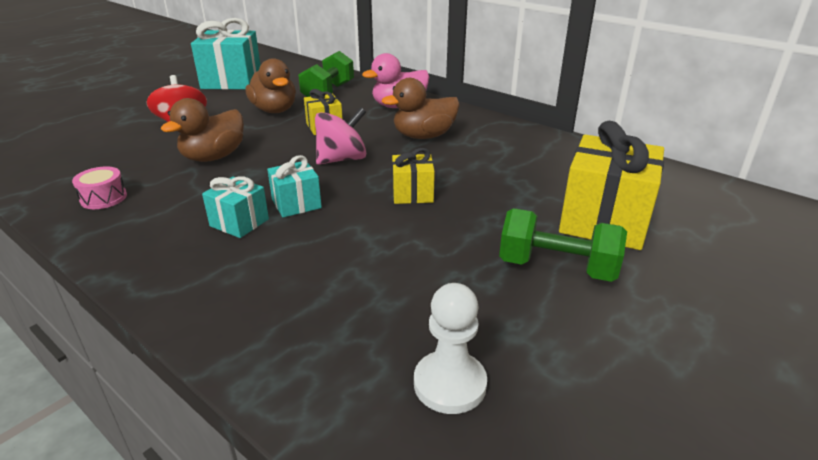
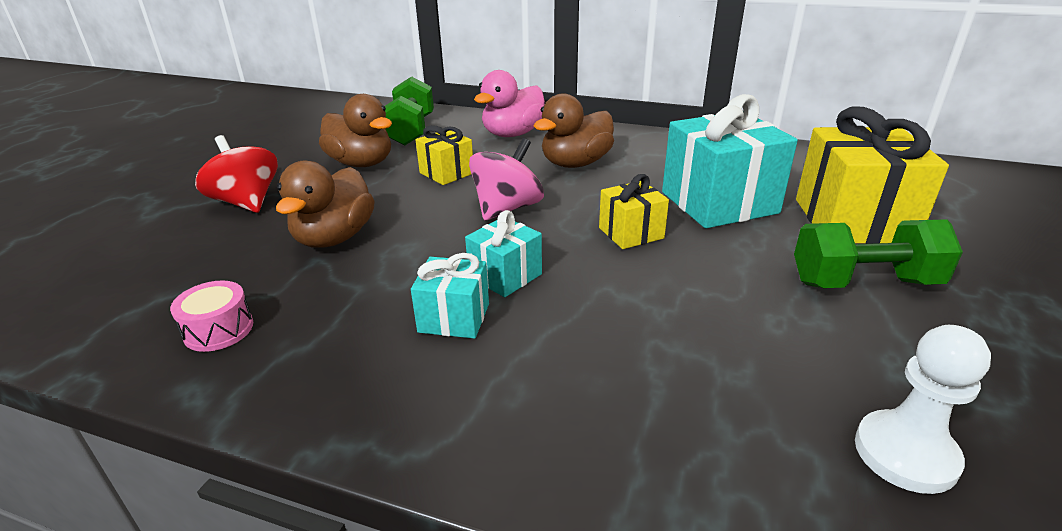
camera: 20 degrees left, 0 degrees up
turquoise gift [191,18,260,90] -> turquoise gift moved to [662,94,798,228]

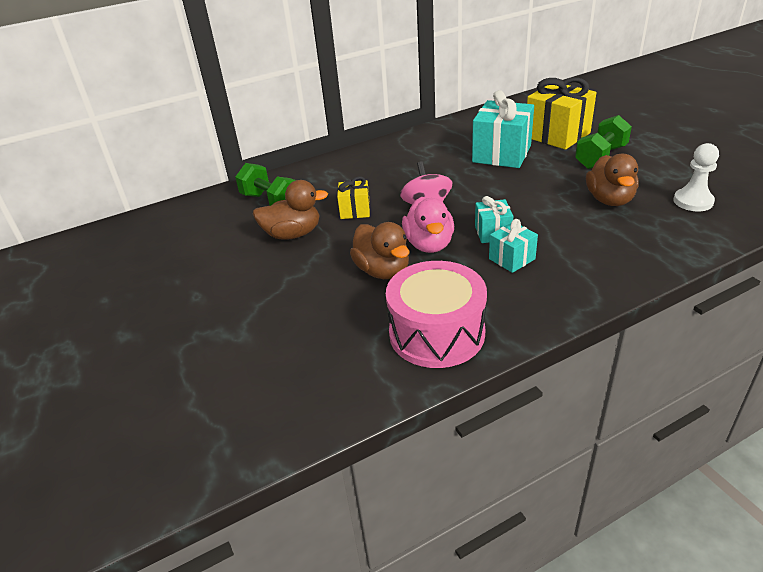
camera: 45 degrees left, 5 degrees up
pink drum [170,280,253,352] -> pink drum [386,261,487,368], size x2.30
red spinning top [195,135,278,213] -> none
pink duck [474,70,545,137] -> pink duck moved to [402,197,454,253]
brown duck [534,93,614,168] -> brown duck moved to [586,154,639,206]
yellow gift [599,174,669,249] -> none

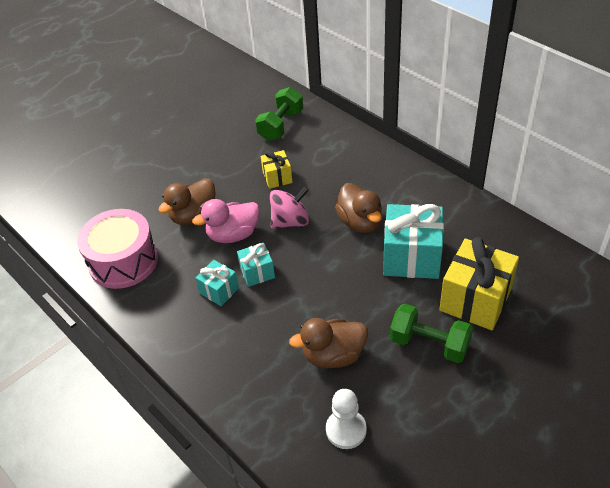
camera: 75 degrees right, 10 degrees up
brown duck [252,180,328,240] -> brown duck moved to [335,183,382,233]

